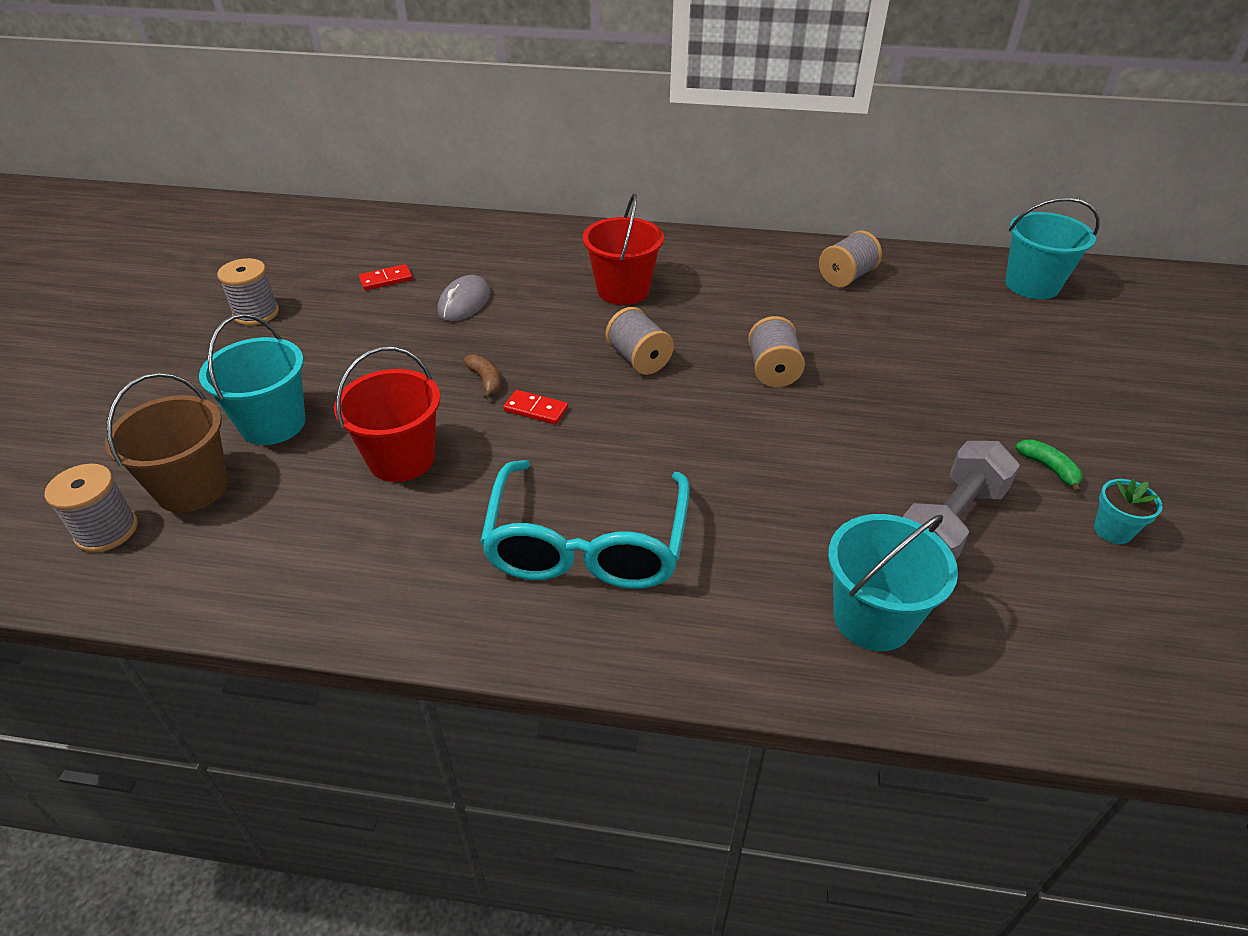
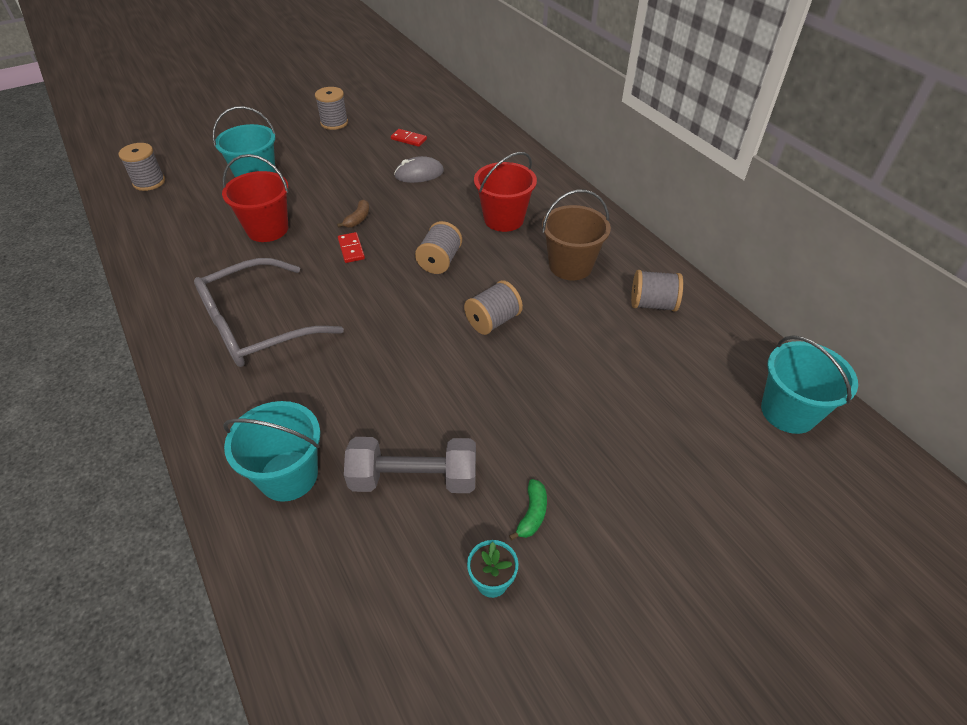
camera: 50 degrees right, 5 degrees up
brown bucket [105,373,228,513] -> brown bucket moved to [542,190,611,280]
turquoise glasses [480,460,690,589] -> grey glasses [194,258,344,367]

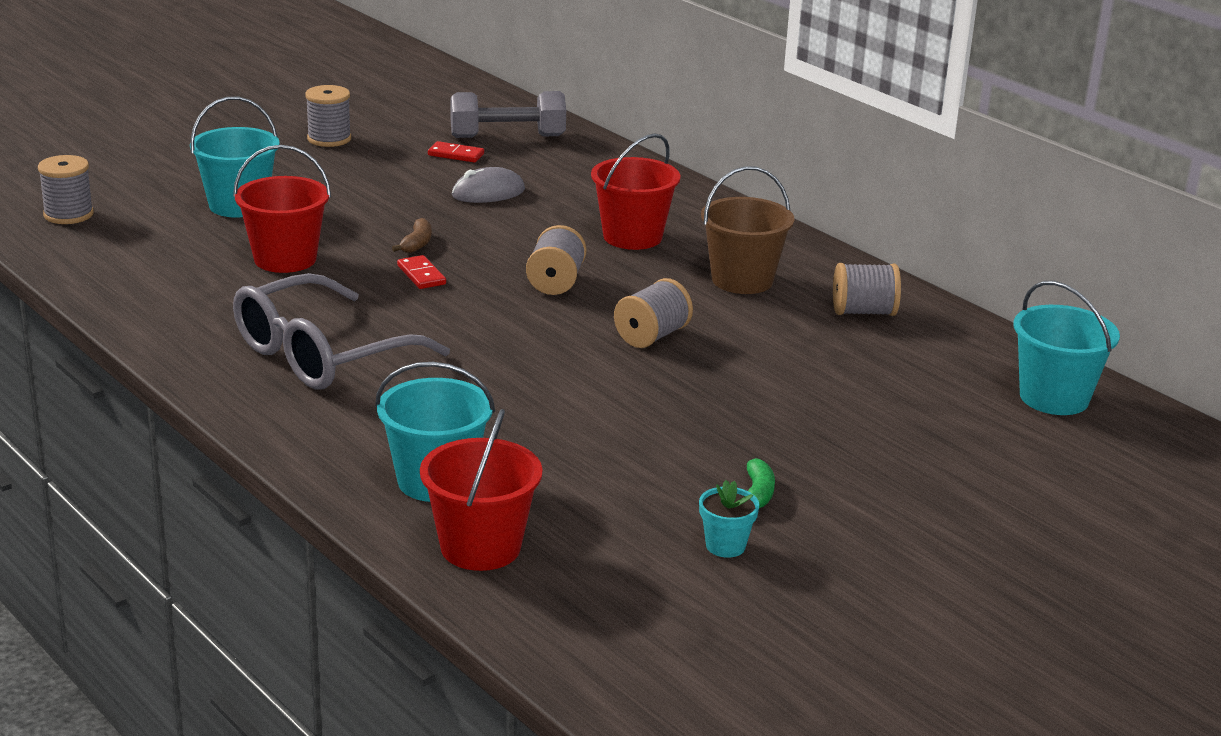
camera: 10 degrees left, 20 degrees down
grey dumbbell [344,437,476,493] -> grey dumbbell moved to [450,91,566,138]
none -> red bucket [420,409,543,571]

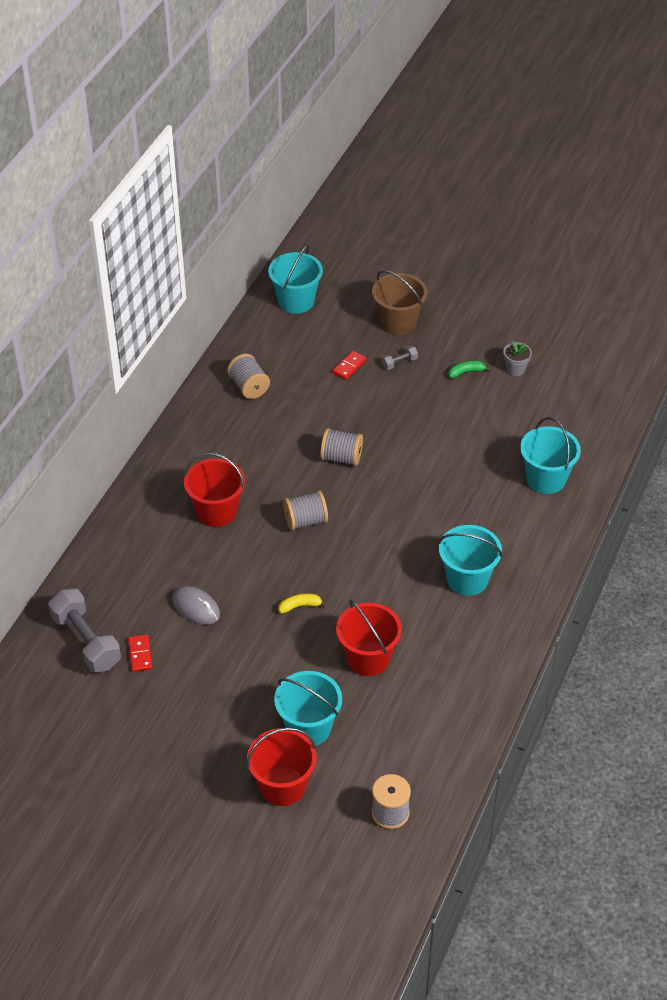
camera: 115 degrees left, 20 degrees up
grey glasses [233,273,450,389] -> turquoise bucket [438,525,503,596]
grey spool [305,85,351,147] -> none
brown banana [392,218,432,253] -> yellow banana [278,593,327,613]
red domino [397,255,446,289] -> red domino moved to [332,351,367,380]
red bucket [420,409,543,571] -> red bucket moved to [247,728,317,806]
turquoise flower pot [699,480,760,558] -> grey flower pot [503,341,532,376]
brown bucket [701,166,794,294] -> brown bucket moved to [372,270,427,335]
none -> grey dumbbell [382,346,418,370]

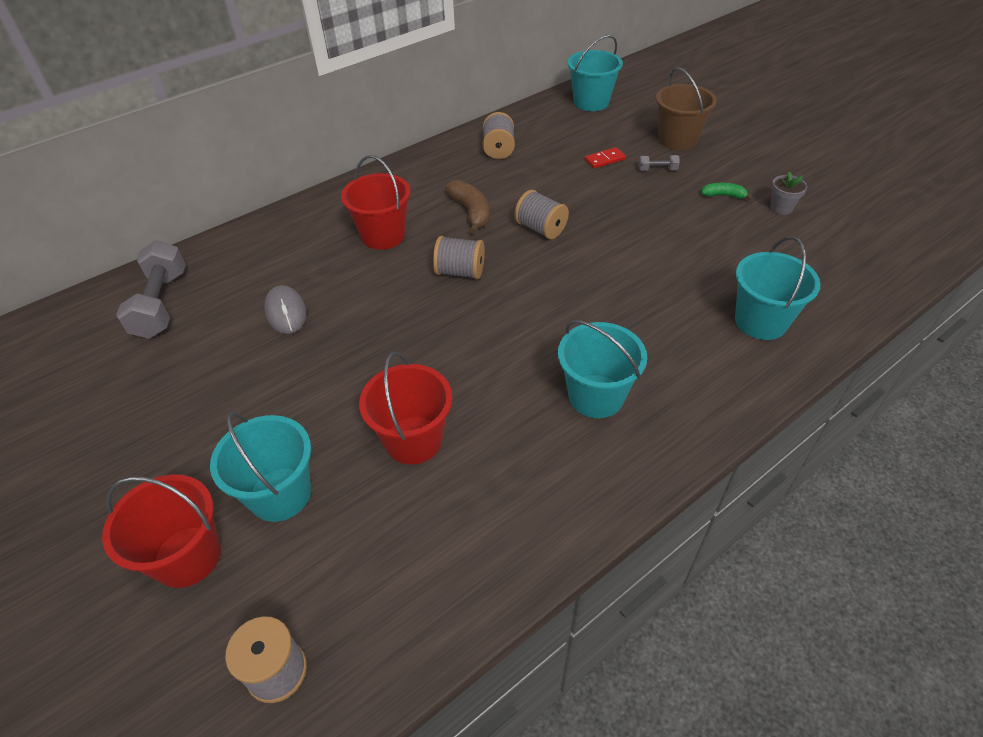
camera: 30 degrees right, 0 degrees up
red domino [128,635,152,672] -> none
yellow banana [278,593,327,613] -> none
none -> brown banana [445,180,489,234]

